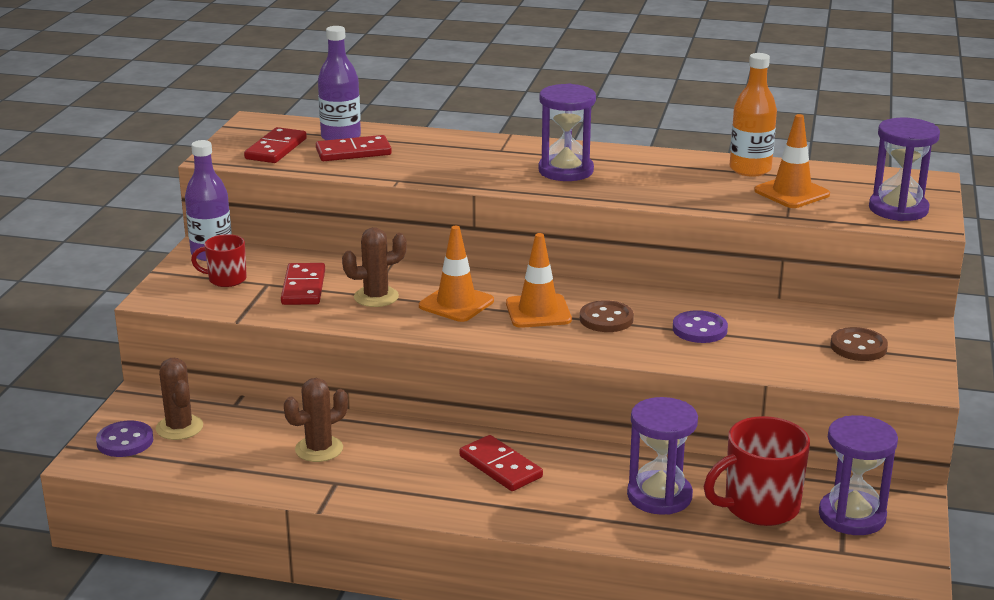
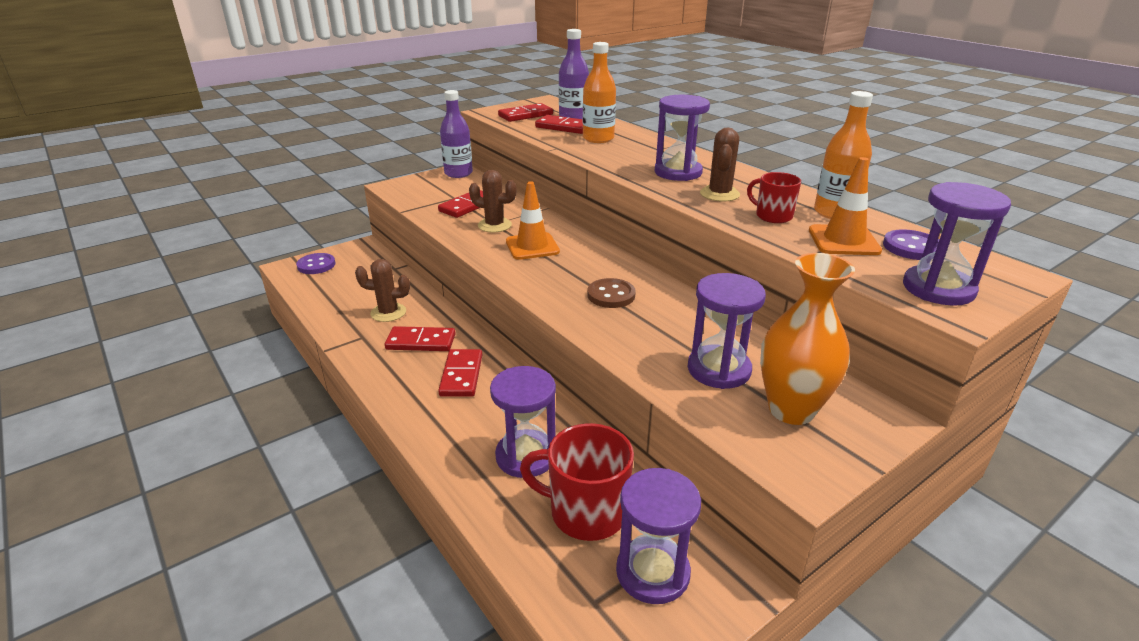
camera: 40 degrees right, 5 degrees up
brown cactus [156,358,203,440] -> brown cactus moved to [700,128,740,202]
red mug [191,234,247,287] -> red mug moved to [747,172,801,223]
orange traffic cone [506,233,572,328] -> none
purple button [673,310,728,343] -> purple button moved to [883,229,939,260]
brown button [830,327,888,361] -> orange vase [760,253,855,425]
none -> red domino [385,326,456,351]
none -> orange bottle [583,42,616,143]
none -> purple hourglass [688,273,766,389]

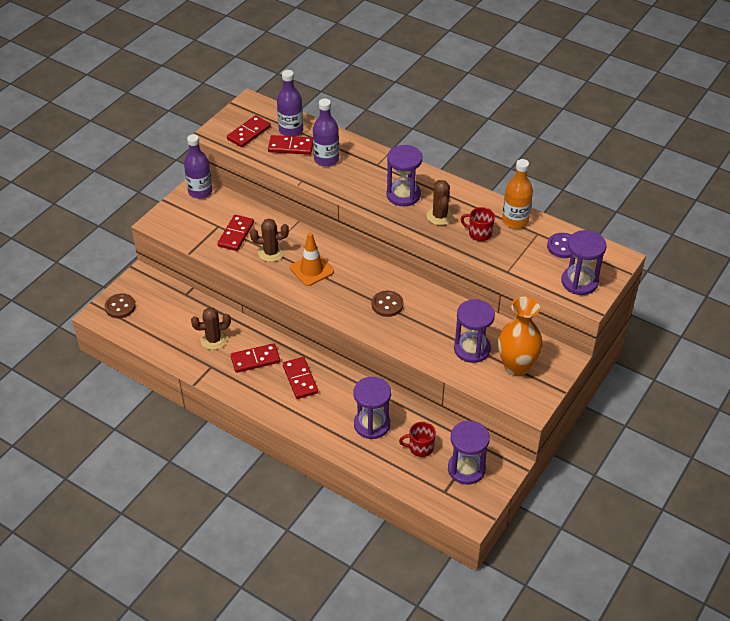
camera: 20 degrees left, 15 degrees up
purple button [296,253,335,274] -> brown button [105,293,136,318]
red mug [520,423,634,541] -> red mug [399,422,436,457], size x0.58
orange bottle [583,42,616,143] -> purple bottle [313,99,339,166]
orange traffic cone [809,157,882,255] -> none

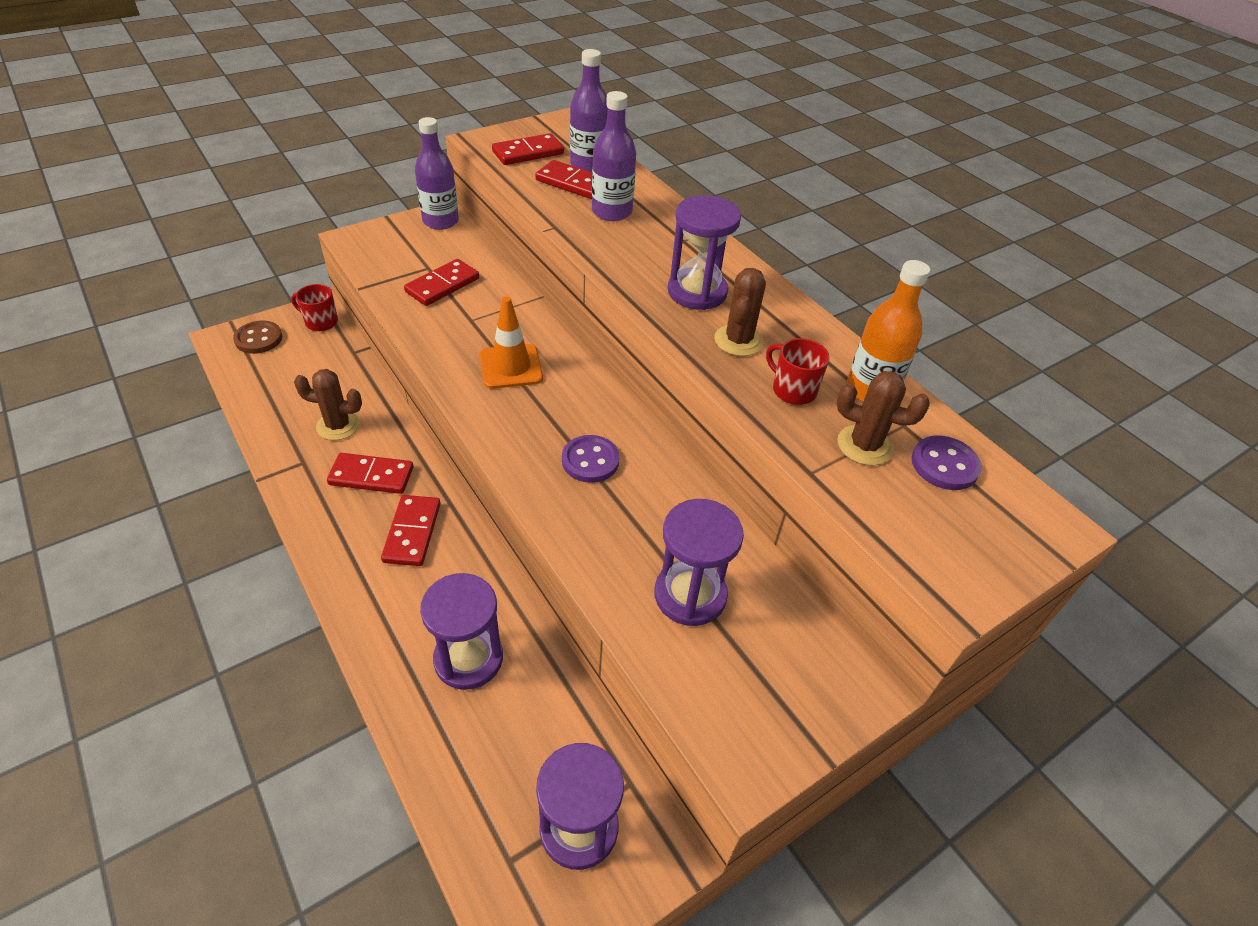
camera: 20 degrees right, 0 degrees up
brown cactus [250,219,289,262] -> brown cactus moved to [836,371,930,466]
brown button [372,291,403,317] -> purple button [562,435,620,483]
red mug [399,422,436,457] -> red mug moved to [291,284,338,331]
orange vase [498,297,543,376] -> none
purple hourglass [562,230,606,295] -> none

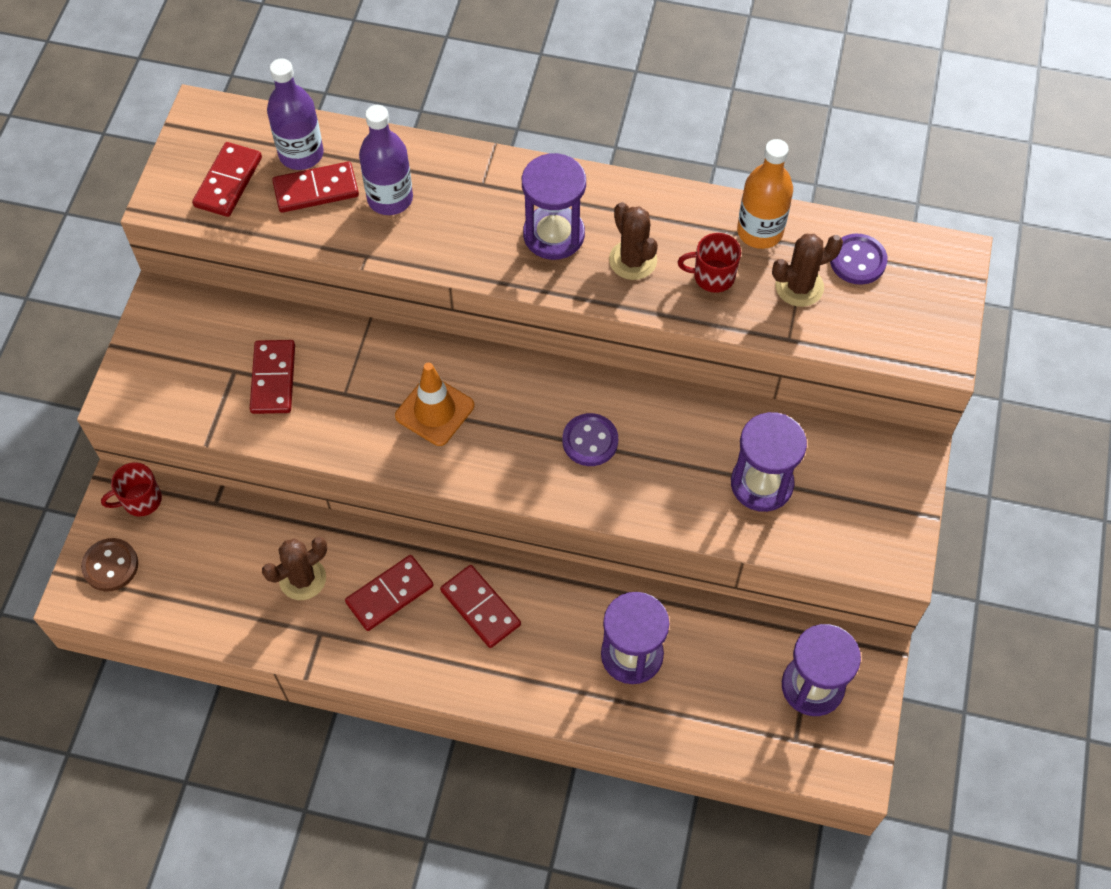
camera: 40 degrees left, 15 degrees up
purple bottle [415,117,459,230] -> none

